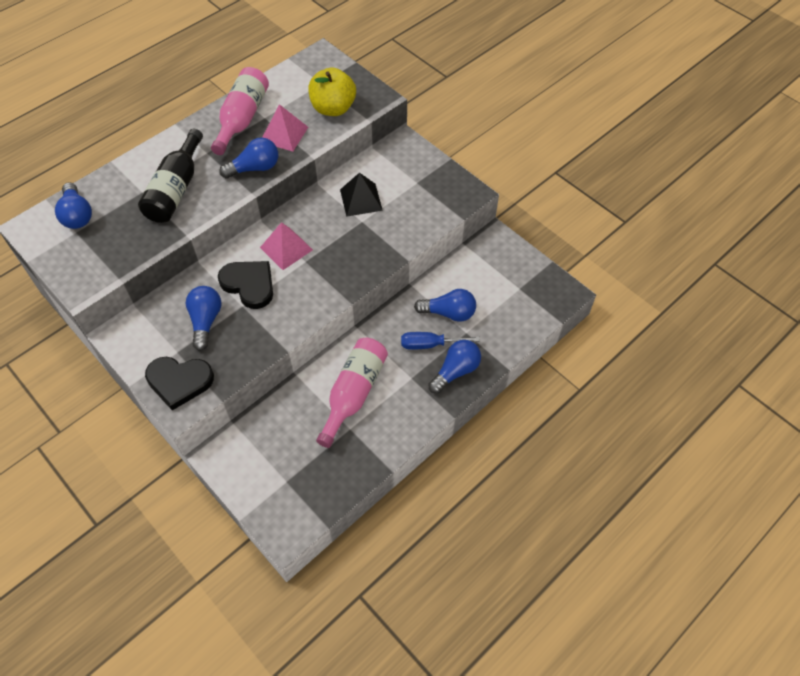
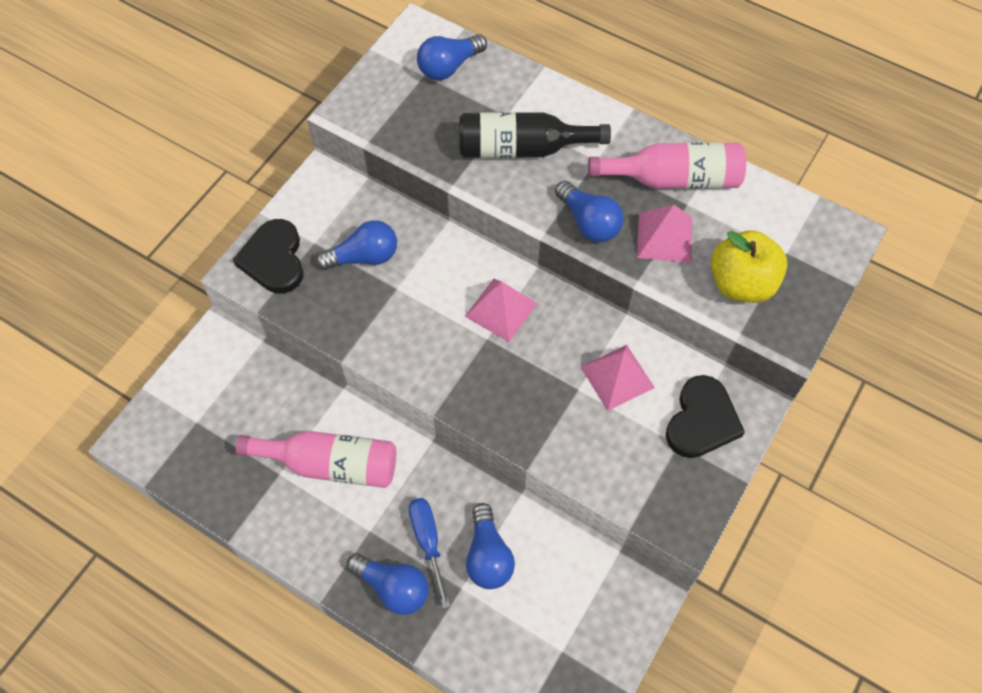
camera: 75 degrees right, 5 degrees up
black heart [218,261,273,309] -> black heart moved to [666,375,745,458]
black pyramid [340,173,383,217] -> pink pyramid [581,345,655,411]

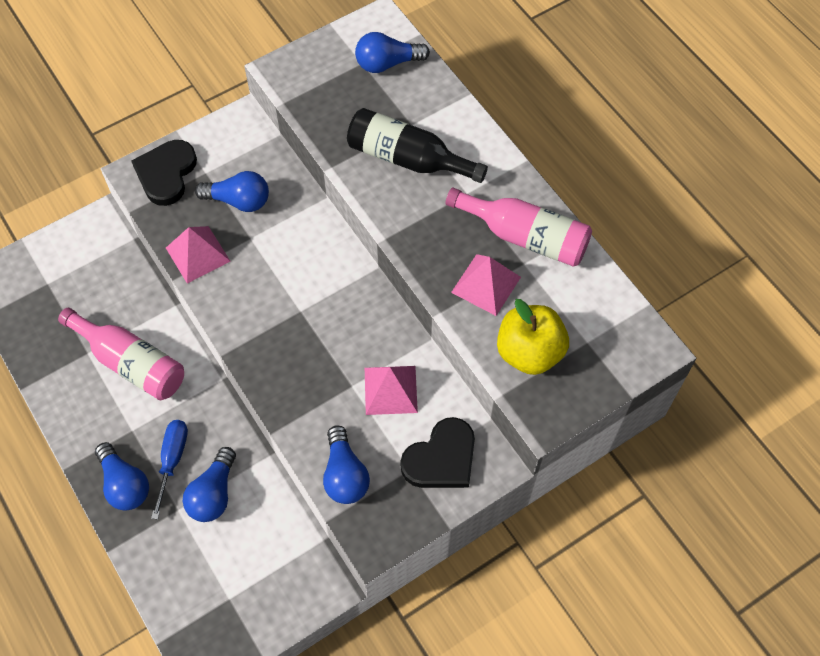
camera: 25 degrees right, 0 degrees up
pink pyramid [465,279,537,342] -> pink pyramid moved to [166,226,230,284]
blue light bulb [555,181,624,242] -> blue light bulb moved to [323,425,370,504]

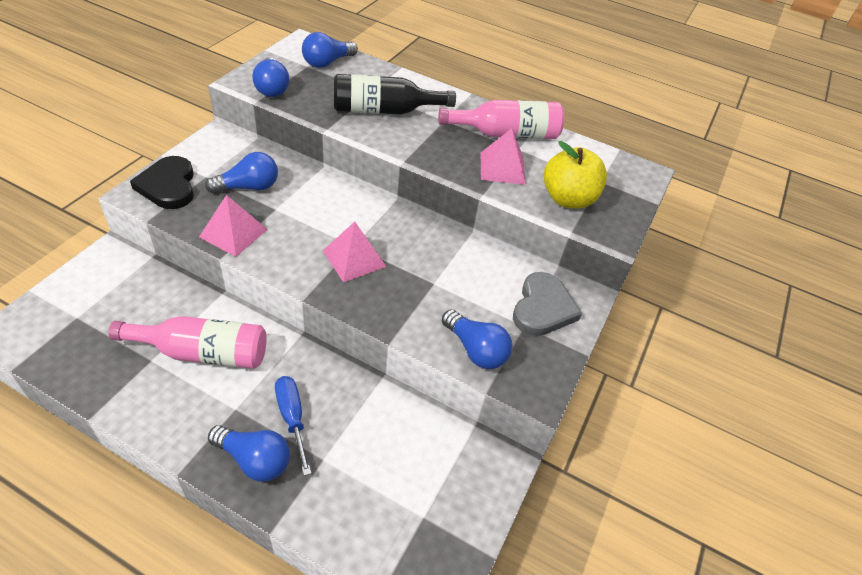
camera: 35 degrees left, 15 degrees down
blue light bulb [183,447,236,522] -> blue light bulb moved to [252,57,289,97]
pink pyramid [365,366,418,415] -> pink pyramid moved to [323,222,386,282]
black heart [400,417,475,488] -> grey heart [513,272,582,336]

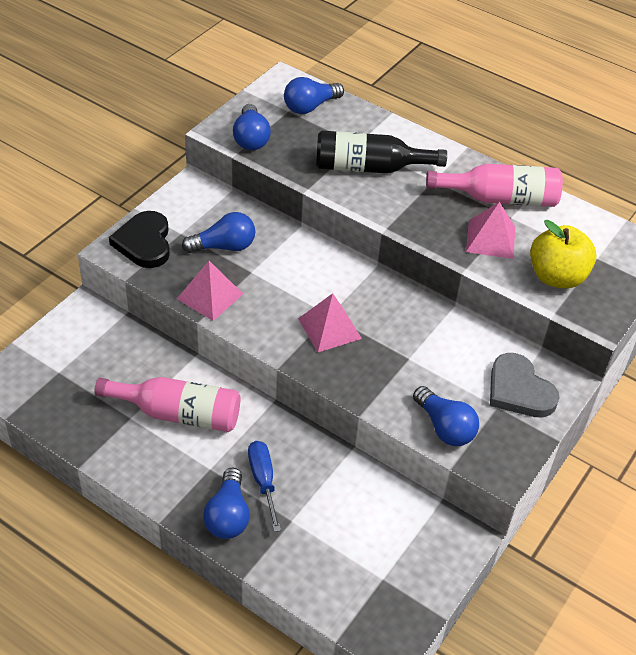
camera: 10 degrees right, 0 degrees up
blue light bulb [208,425,290,482] -> blue light bulb turned 60 degrees clockwise [203,468,250,539]
grey heart [513,272,582,336] -> grey heart turned 120 degrees clockwise [490,353,559,418]

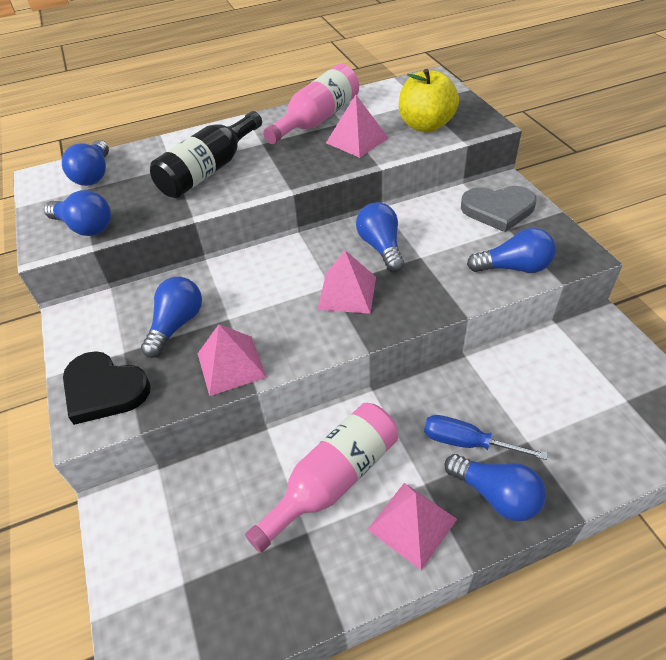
camera: 50 degrees left, 0 degrees up
none -> blue light bulb [356,202,404,272]
none -> pink pyramid [367,483,457,570]

